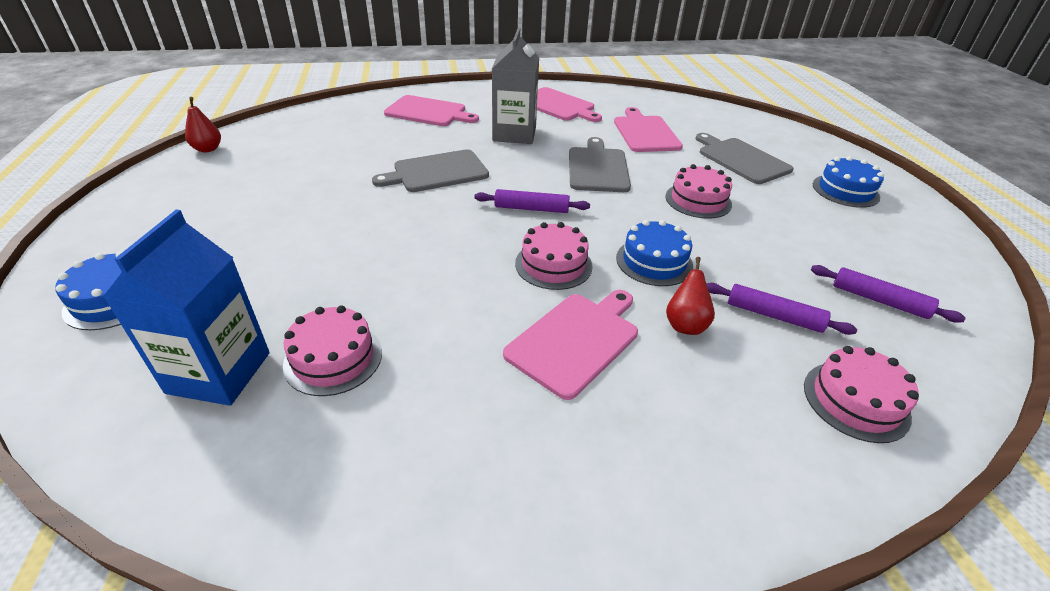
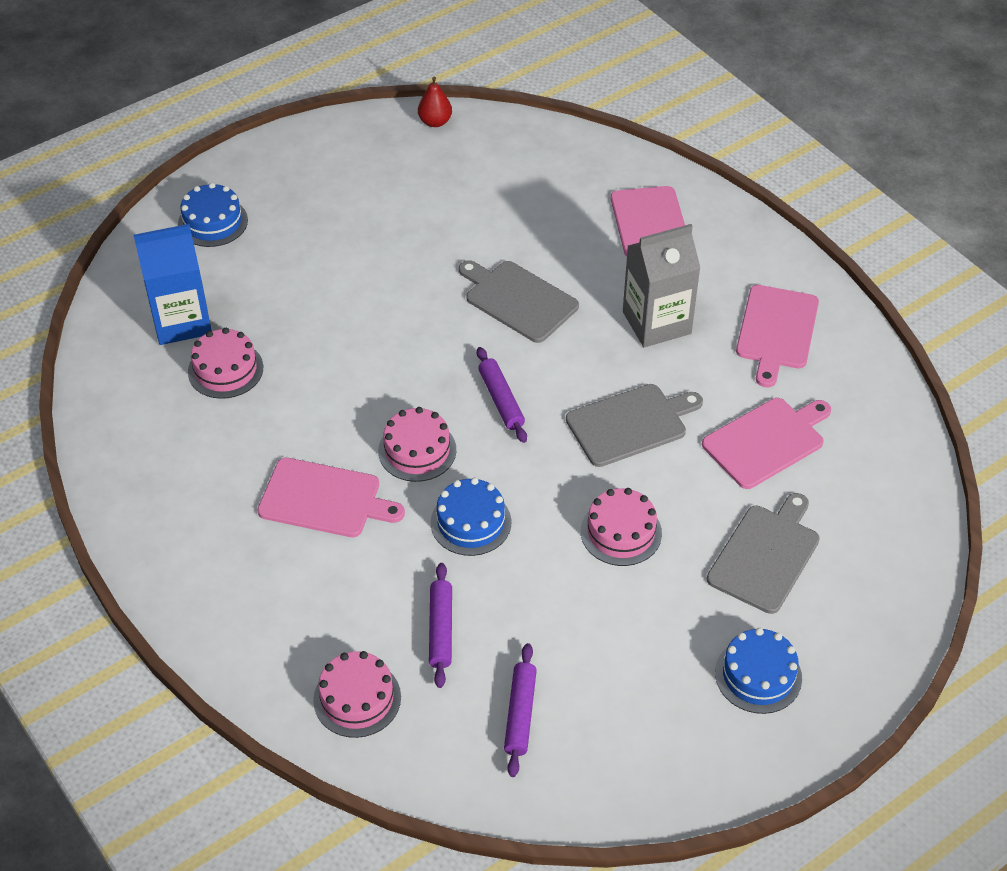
camera: 65 degrees right, 10 degrees up
red pear [666,257,715,335] -> none

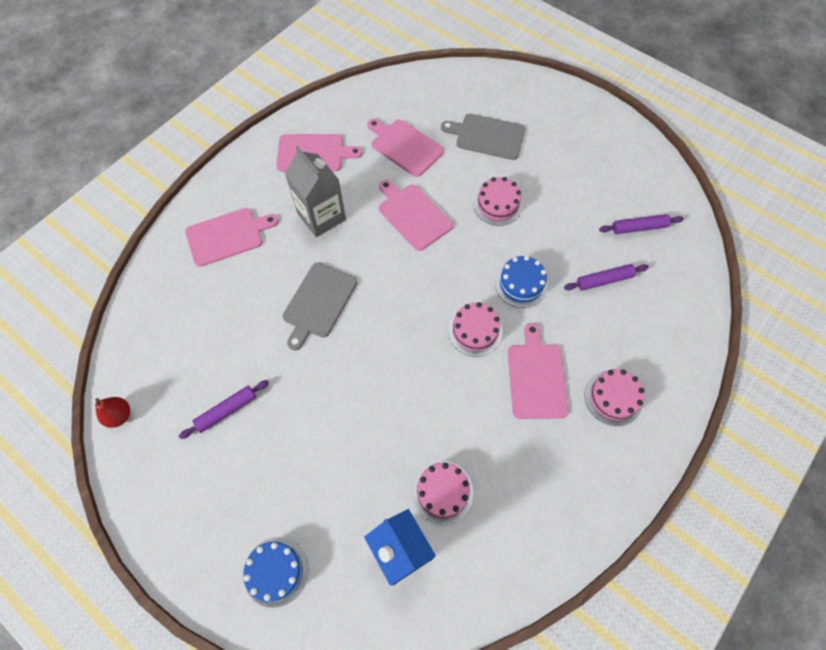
camera: 105 degrees left, 15 degrees up
pink cake [313,651,401,738] -> pink cake moved to [585,369,645,426]
purple rolling pin [477,347,527,443] -> purple rolling pin moved to [179,380,269,439]
grey cutting board [566,384,703,467] -> pink cutting board [379,180,453,251]
blue cake [715,628,802,714] -> none

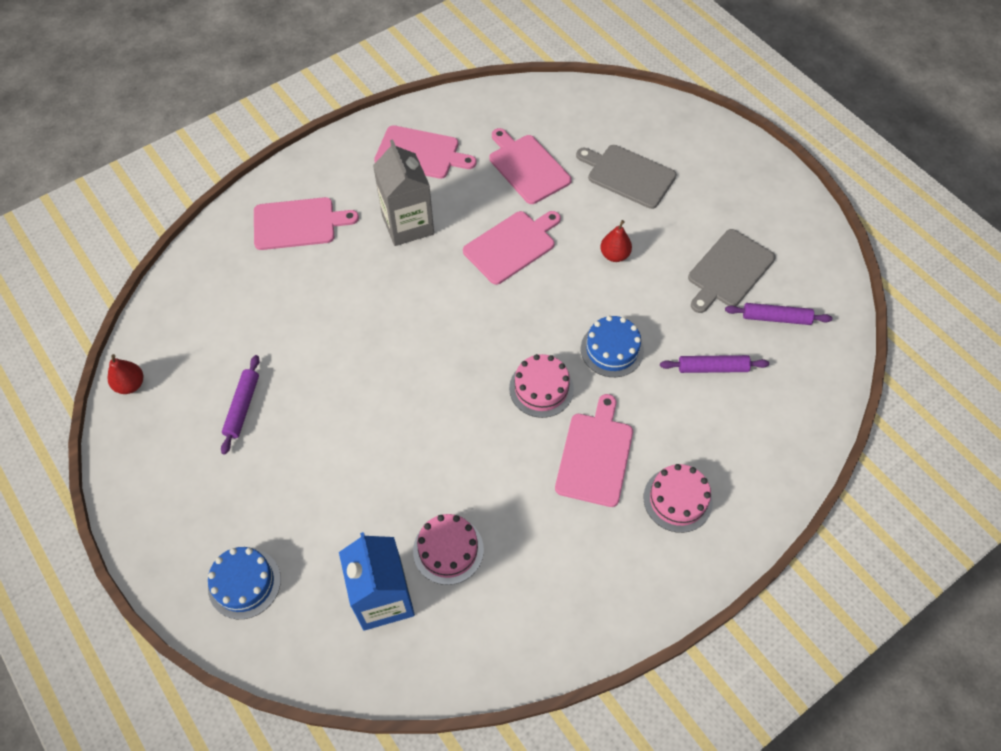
camera: 15 degrees right, 5 degrees down
purple rolling pin [179,380,269,439] -> purple rolling pin turned 60 degrees counterclockwise [221,355,260,455]
grey cutting board [283,262,357,350] -> grey cutting board moved to [688,229,776,313]
pink cutting board [379,180,453,251] -> pink cutting board turned 75 degrees clockwise [463,211,561,285]
pink cake [473,177,523,226] -> red pear [600,220,632,262]

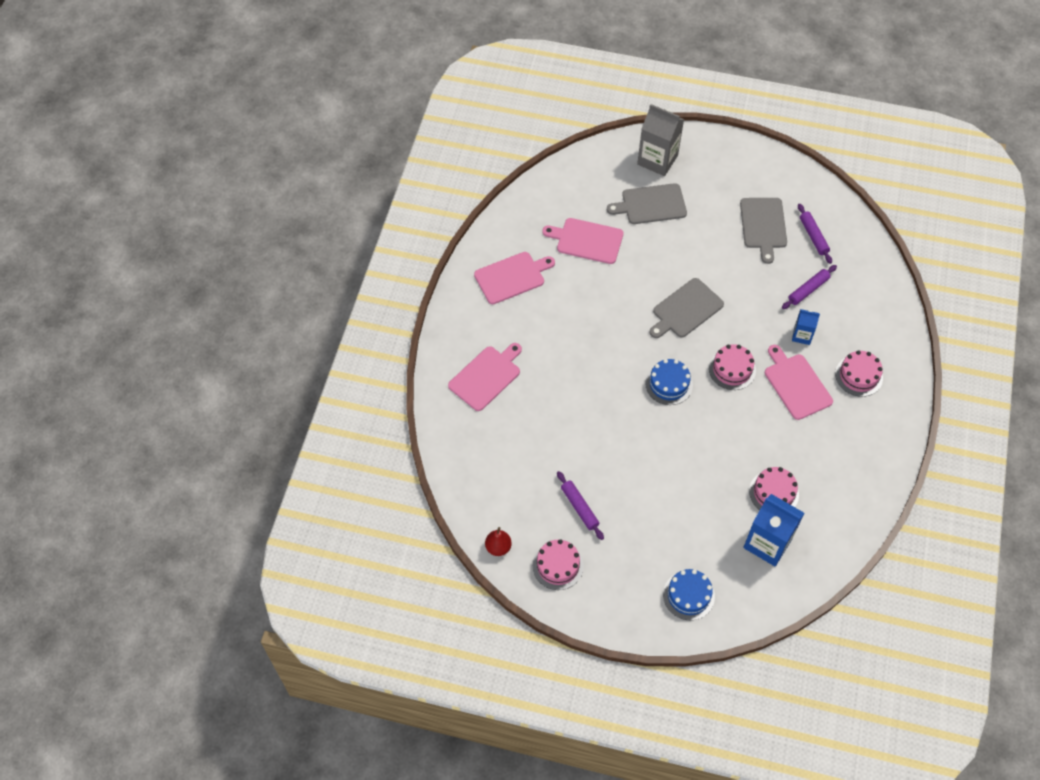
camera: 40 degrees left, 0 degrees up
grey carton [373,139,434,246] -> grey carton moved to [637,104,684,176]
pink cutting board [463,211,561,285] -> none
blue cake [581,316,644,377] -> blue cake moved to [645,359,693,405]
red pear [600,220,632,262] -> none
purple rolling pin [725,303,832,325] -> purple rolling pin turned 75 degrees counterclockwise [798,204,832,264]
none -> pink cake [533,539,584,590]
none -> grey cutting board [650,278,724,338]
none -> blue carton [792,309,820,345]

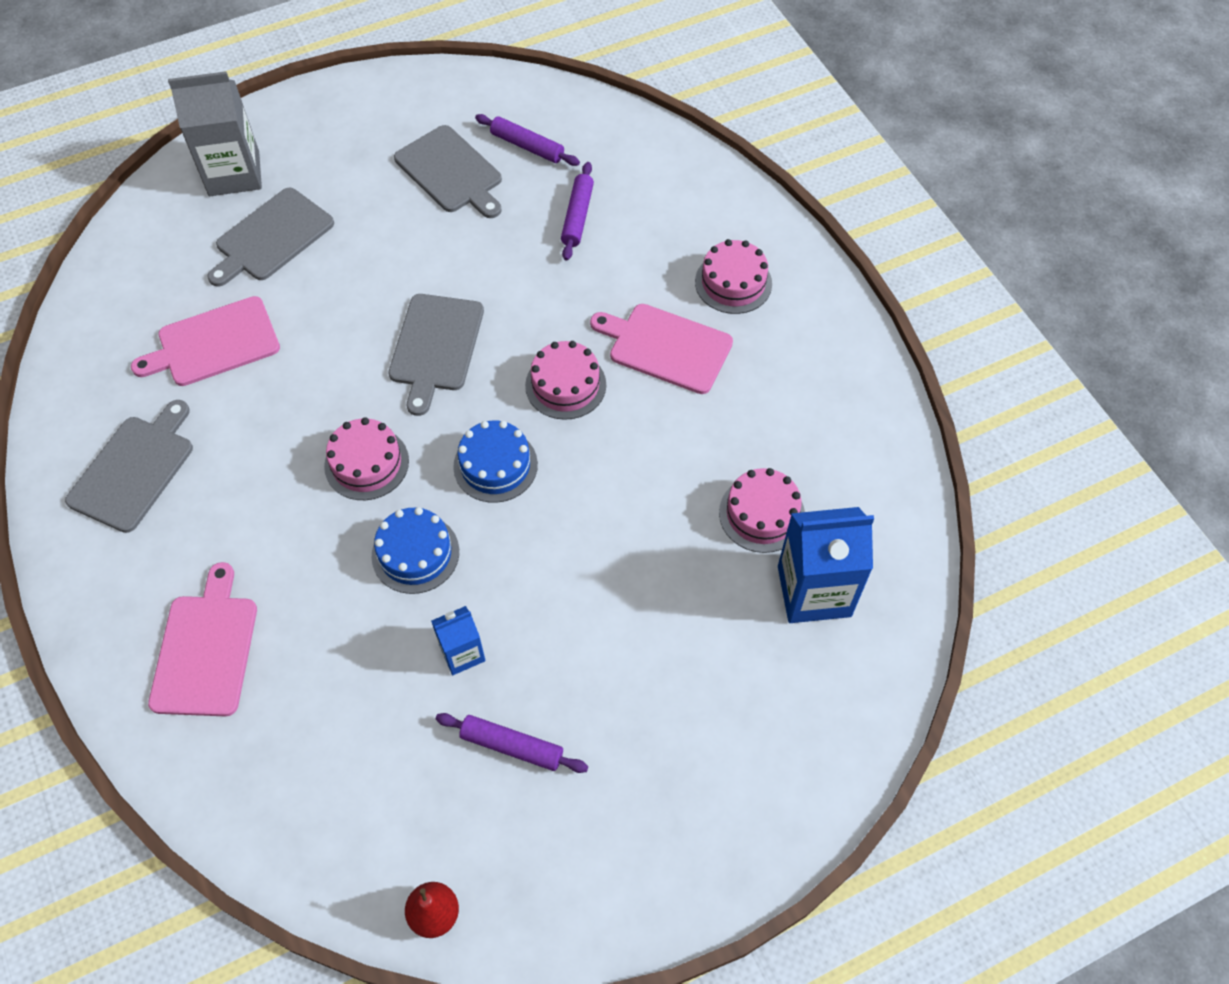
camera: 40 degrees left, 0 degrees up
pink cutting board [474,252,555,304] -> grey cutting board [65,400,193,533]
pink cake [533,539,584,590] -> pink cake moved to [324,417,409,500]
blue cake [663,569,715,620] -> blue cake moved to [371,507,459,594]
blue carton [792,309,820,345] -> blue carton moved to [431,606,486,675]

